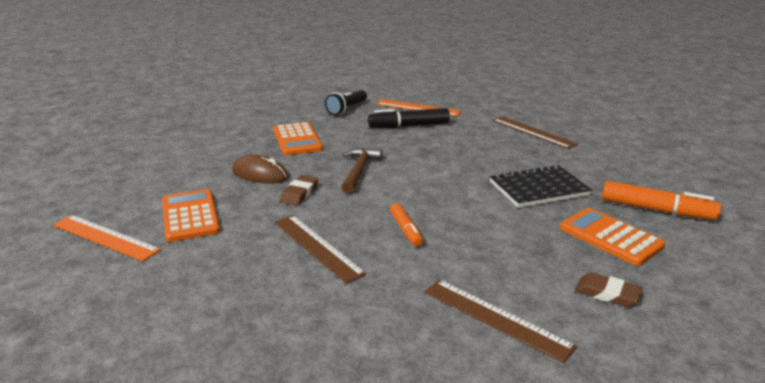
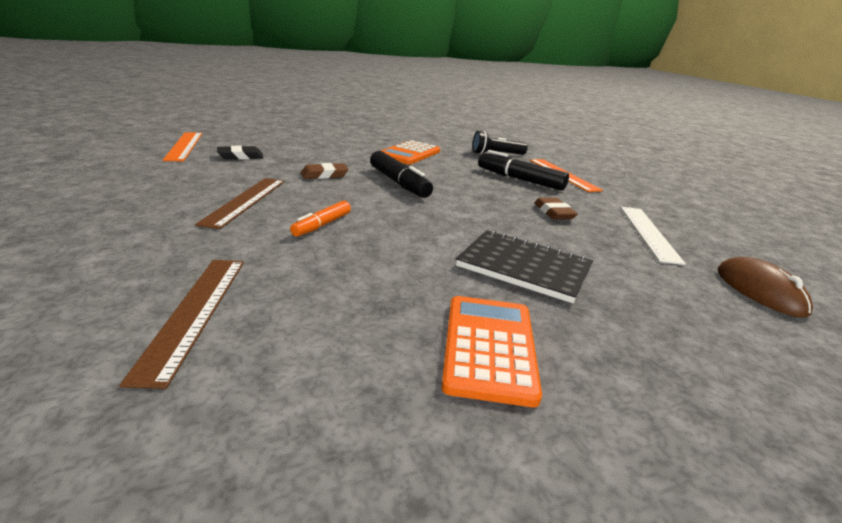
camera: 45 degrees right, 0 degrees up
orange calculator [162,189,220,242] -> black eraser [217,146,263,159]
brown mouse [232,154,288,184] -> brown mouse moved to [718,257,813,317]
brown hammer [342,148,382,194] -> black marker [370,151,433,198]
brown ruler [492,116,578,149] -> white ruler [621,207,686,265]
brown eraser [575,272,643,307] -> brown eraser moved to [534,198,578,220]
orange marker [602,181,721,220] -> none

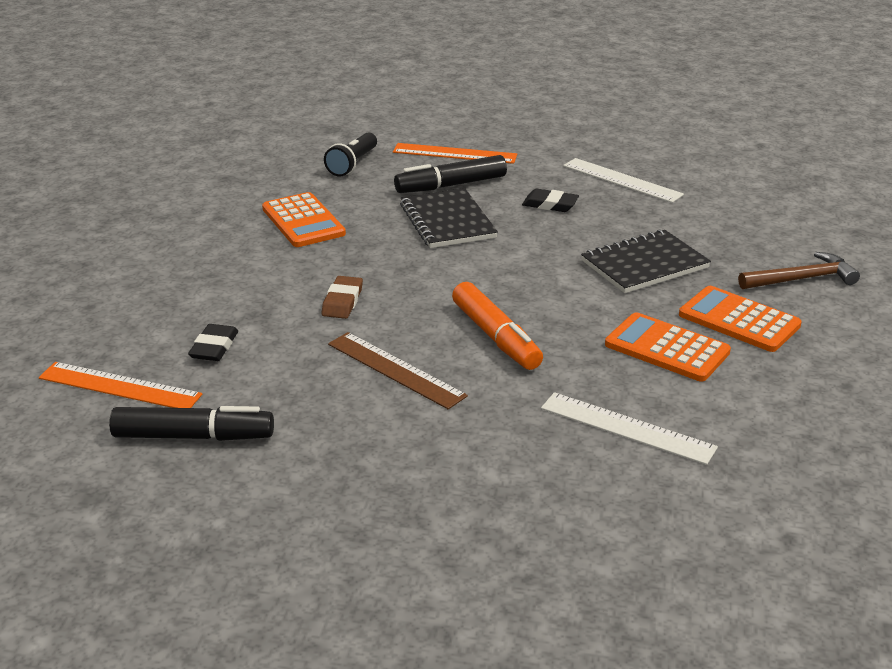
camera: 55 degrees left, 5 degrees up
brown ruler [119,260,244,389] -> white ruler [541,392,718,465]
orange marker [290,201,351,237] -> orange marker [452,282,543,370], size x1.67
black marker [370,151,433,198] -> black marker moved to [109,406,274,441]
brown eraser [534,198,578,220] -> black eraser [522,189,579,212]
brown mouse [718,257,813,317] -> none
none -> black notebook [400,188,498,248]
none -> orange calculator [605,312,731,382]
none -> brown hammer [738,252,860,289]

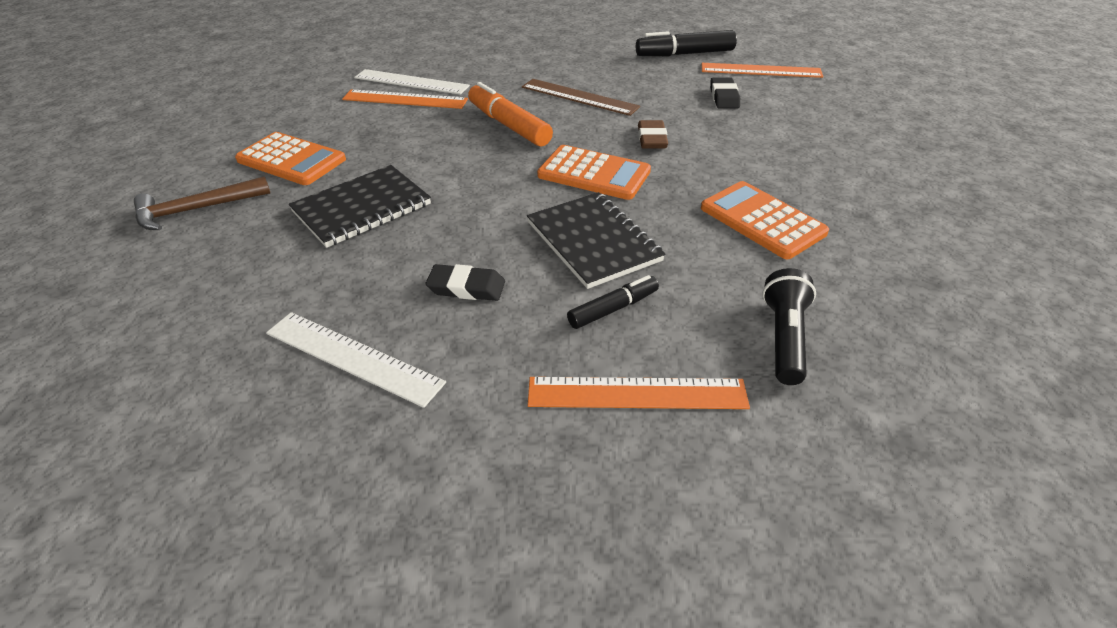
camera: 170 degrees right, 10 degrees up
black marker [394,155,507,193] -> black marker [567,275,659,329], size x0.60
orange calculator [605,312,731,382] -> orange calculator moved to [537,145,651,200]
none -> orange ruler [342,90,468,109]

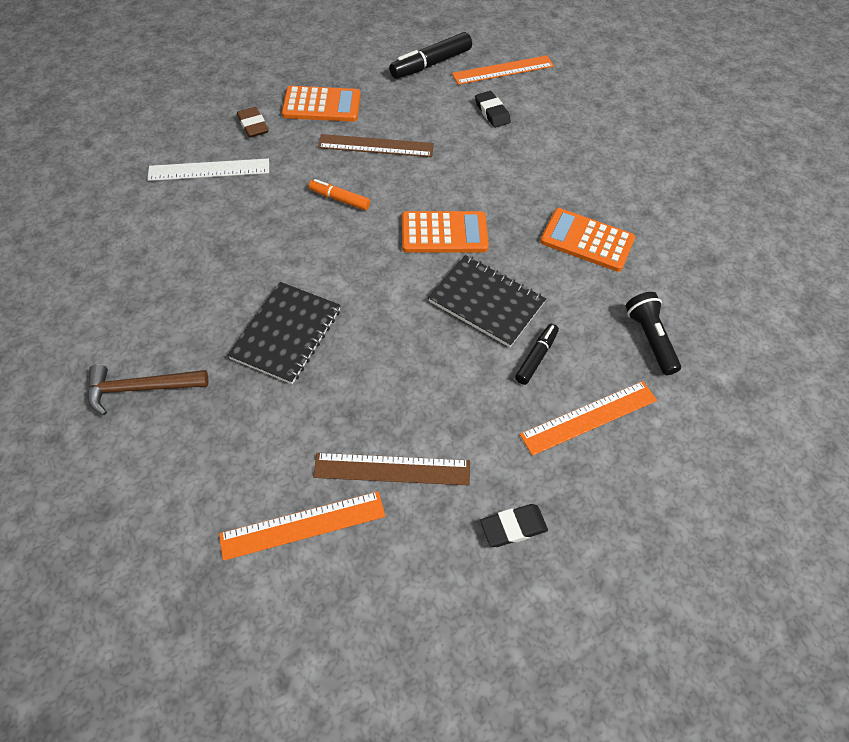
camera: 30 degrees left, 15 degrees up
brown hammer [134,176,270,230] -> brown hammer turned 45 degrees clockwise [87,364,209,415]
orange calculator [235,132,346,185] -> orange calculator moved to [282,86,361,122]
white ruler [266,312,446,408] -> brown ruler [313,453,470,485]
orange ruler [342,90,468,109] -> orange ruler moved to [219,491,385,561]
black eraser [426,264,505,301] -> black eraser moved to [480,504,548,547]
orange marker [468,82,553,147] -> orange marker [309,179,370,210], size x0.60
brown eraser [638,120,668,149] -> brown eraser moved to [237,107,269,138]

